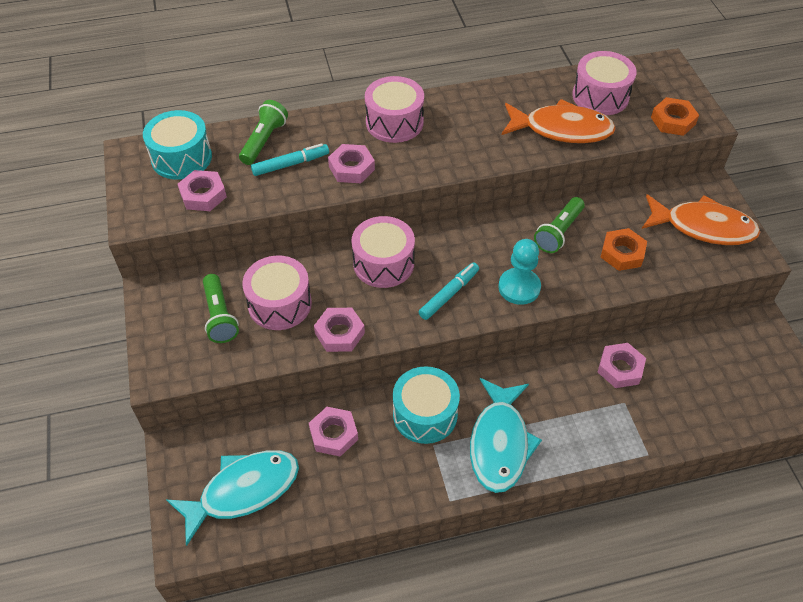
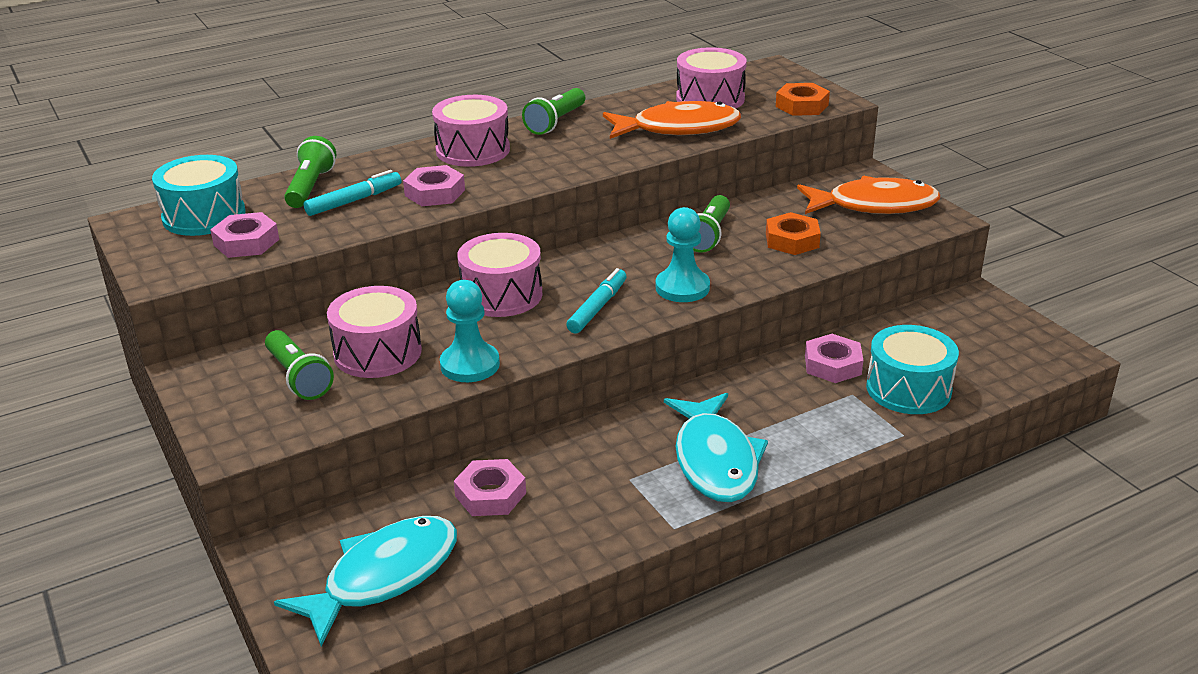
camera: 15 degrees left, 20 degrees down
pink nut [314,308,365,352] -> turquoise pawn [440,280,500,382]
turquoise drum [393,366,460,444] -> turquoise drum moved to [866,325,959,414]
none -> green flashlight [522,88,585,135]

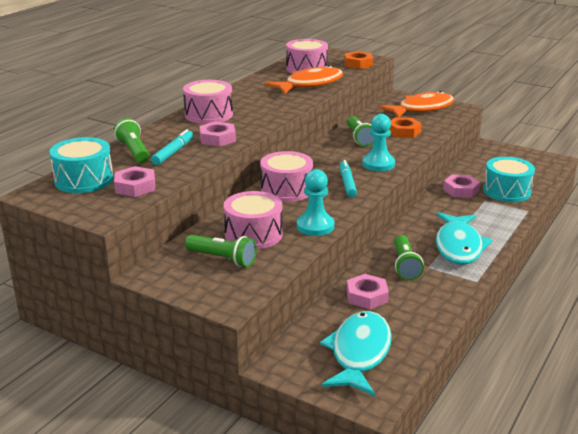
camera: 30 degrees left, 5 degrees down
green flashlight [522,88,585,135] -> green flashlight moved to [394,235,424,280]
turquoise fish [664,393,768,502] -> turquoise fish turned 45 degrees clockwise [436,212,493,265]

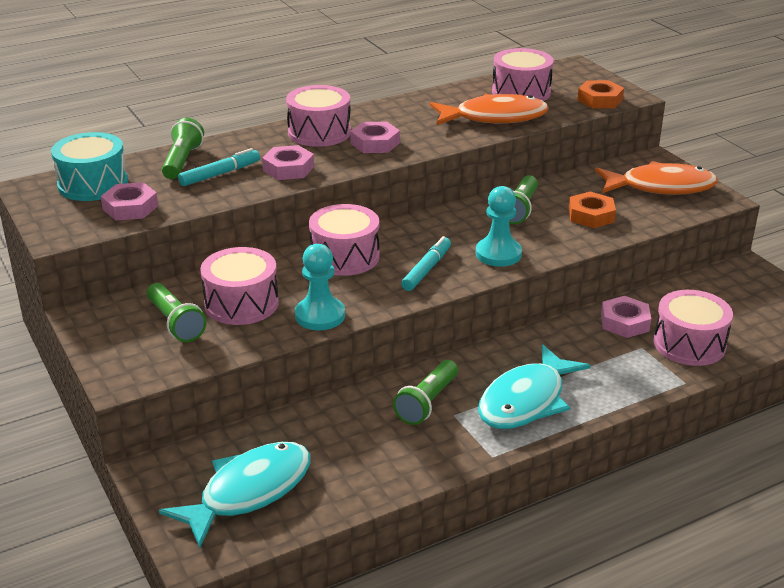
camera: 30 degrees right, 5 degrees up
pink nut [347,274,389,309] -> pink nut moved to [350,122,400,153]
turquoise drum [483,157,535,202] -> pink drum [653,290,733,366]

